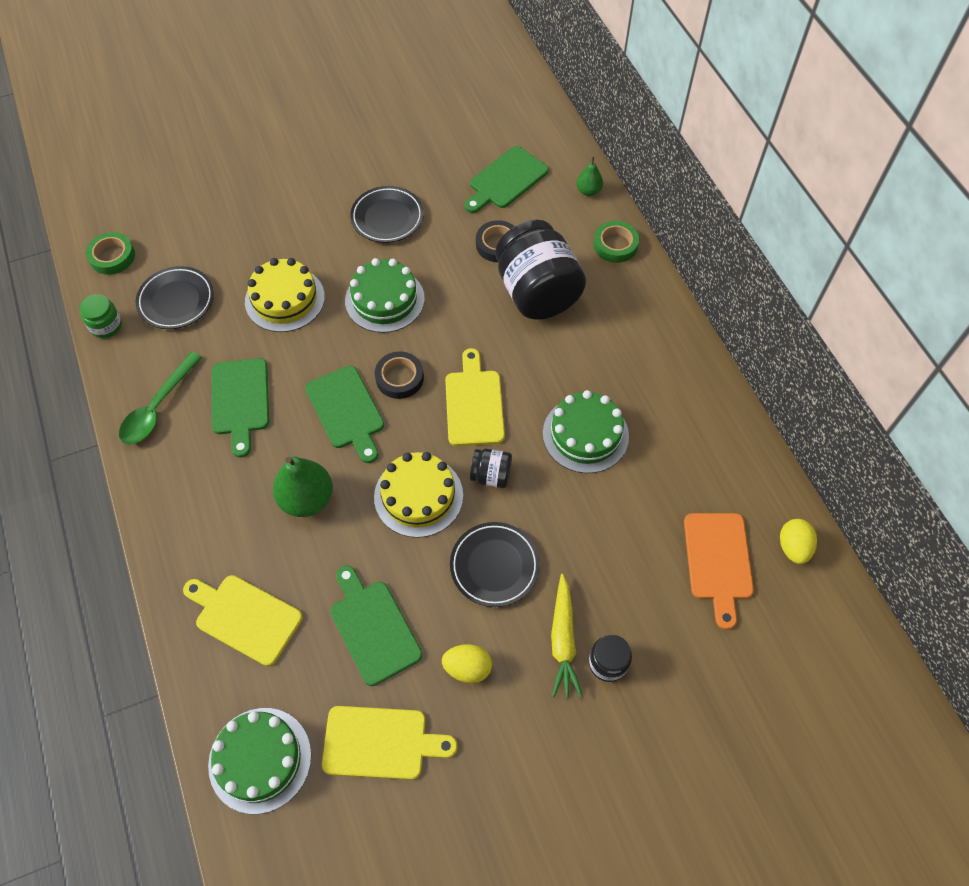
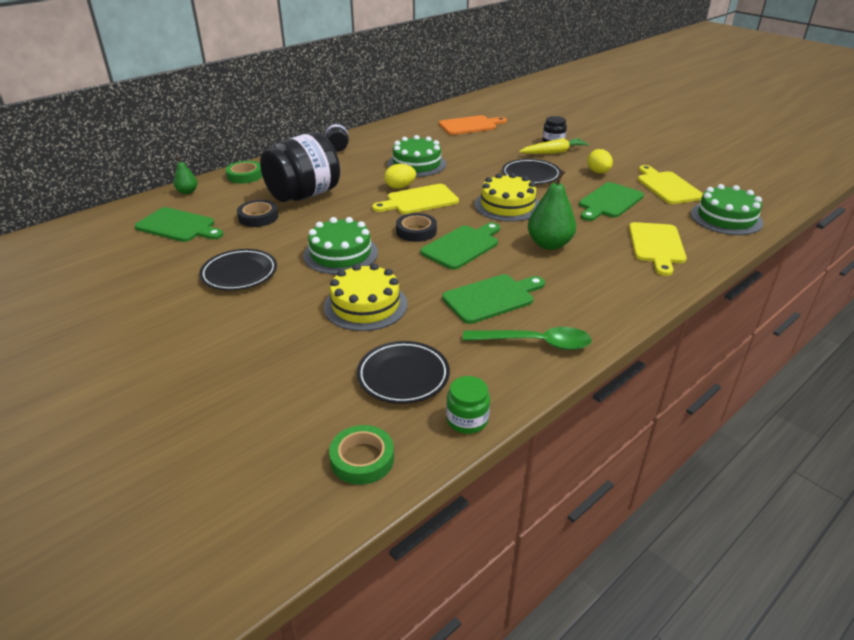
camera: 110 degrees left, 25 degrees down
black jar [470,449,512,488] -> black jar moved to [325,123,349,152]
yellow egg [780,519,817,564] -> yellow egg moved to [384,164,416,189]

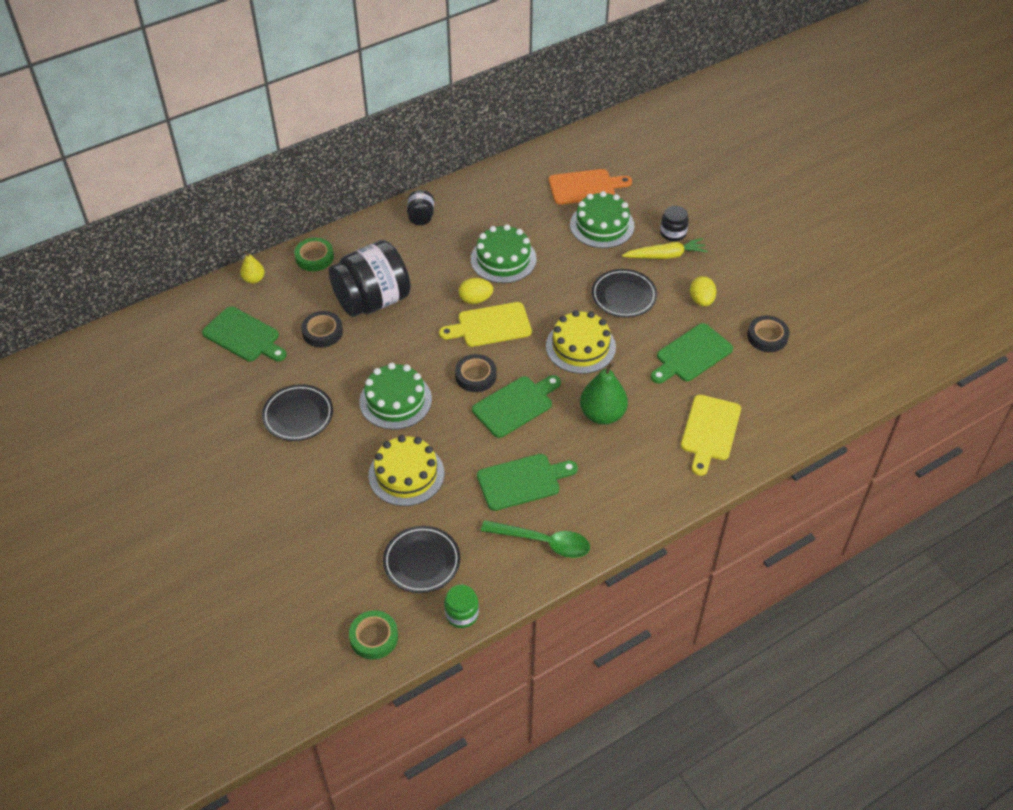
camera: 10 degrees right, 15 degrees up
green pear [173,156,198,194] -> yellow pear [240,251,265,284]
yellow cutting board [638,165,703,204] -> black tape [747,316,789,352]
green cake [691,184,764,235] -> green cake moved to [570,191,634,248]

